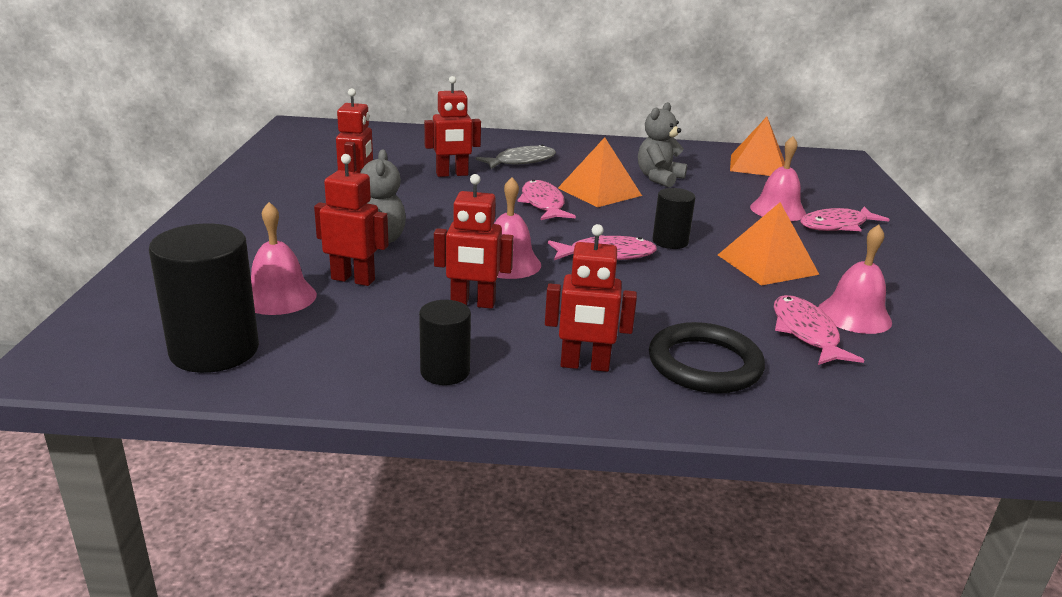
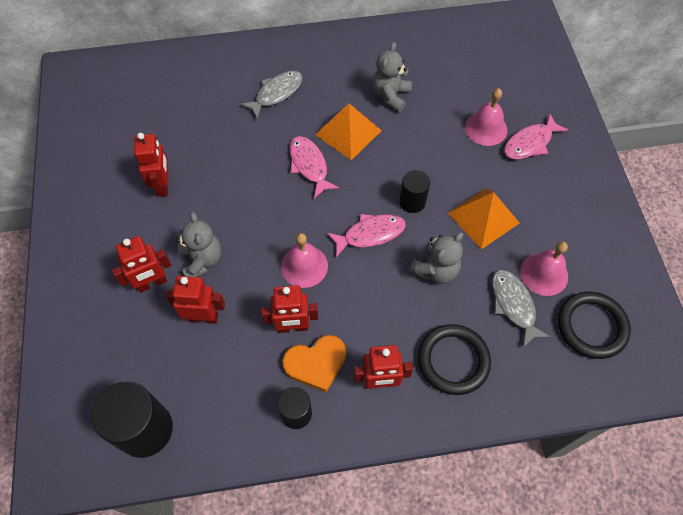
camera: 10 degrees left, 35 degrees up
pink bell [251,202,317,315] -> none
red robot [424,76,481,177] -> red robot moved to [112,236,171,293]
orange pyramid [730,117,785,176] -> none
pink fish [774,295,864,365] -> grey fish [492,269,551,347]
none -> orange heart [283,335,346,392]
none -> grey teddy bear [409,232,463,284]
none -> black ring [558,292,631,359]

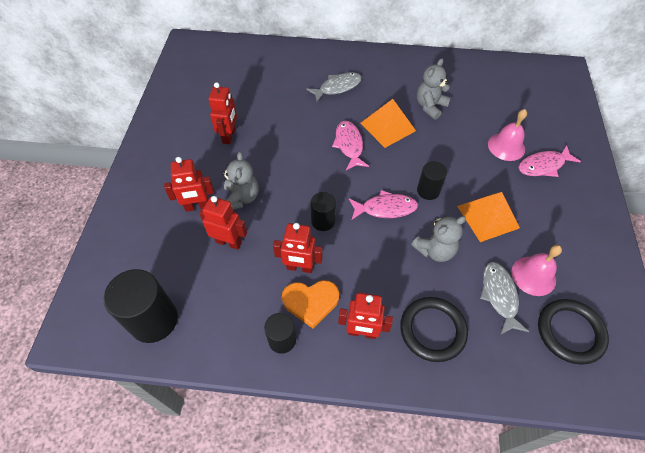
camera: 15 degrees right, 5 degrees down
pink bell [281,233,328,288] -> black cylinder [311,192,336,231]

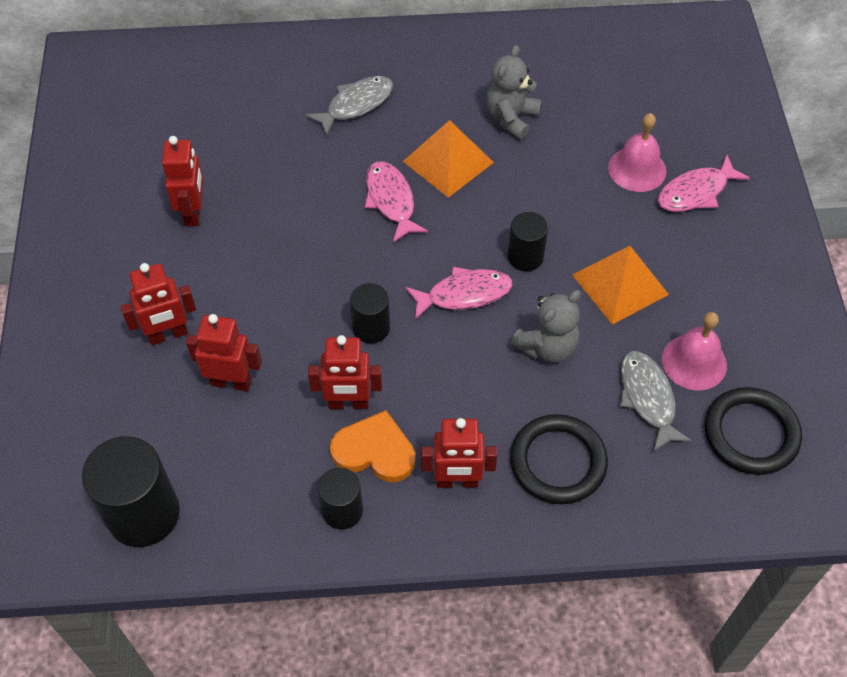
camera: 10 degrees left, 0 degrees up
grey teddy bear [222,152,259,210] -> none
orange heart [282,280,339,328] -> orange heart turned 150 degrees counterclockwise [330,410,415,482]

